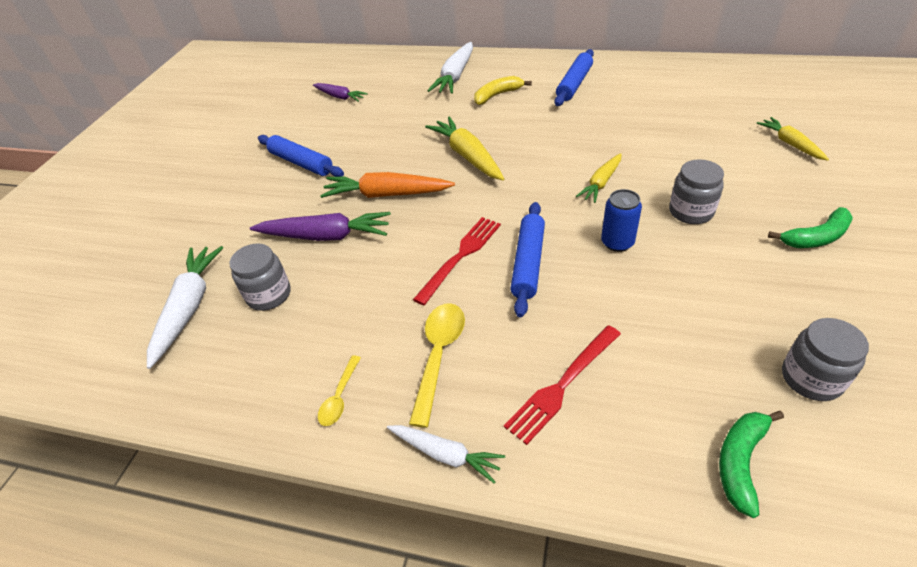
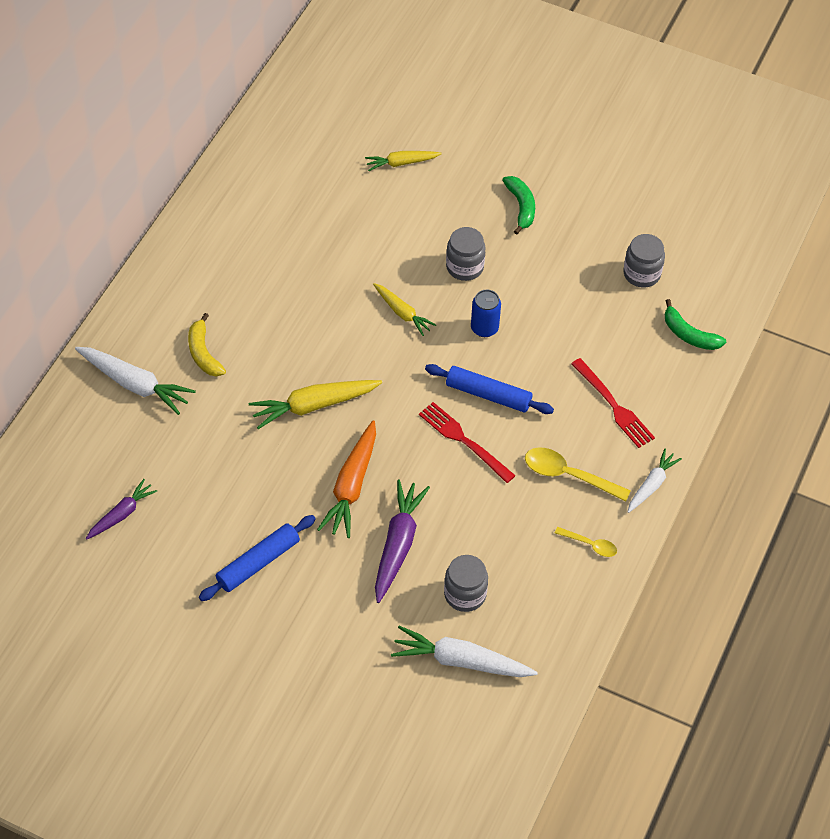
camera: 85 degrees left, 10 degrees up
blue rolling pin [554,49,594,106] -> none

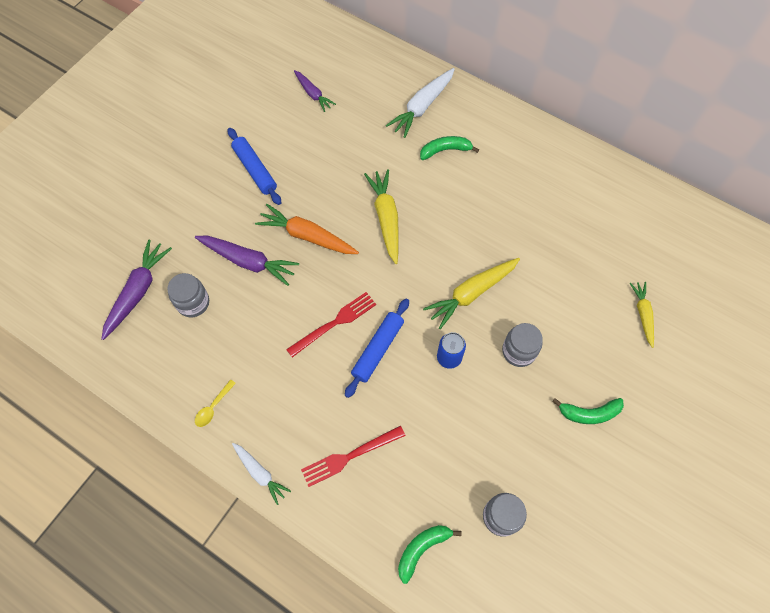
camera: 100 degrees right, 10 degrees up
yellow banana [188,313,226,377] -> green banana [420,136,479,160]
yellow carrot [373,283,436,336] -> yellow carrot [423,258,520,329], size x1.62
white carrot [391,626,538,677] -> purple carrot [101,239,172,340]
yellow spoon [525,447,631,502] -> none

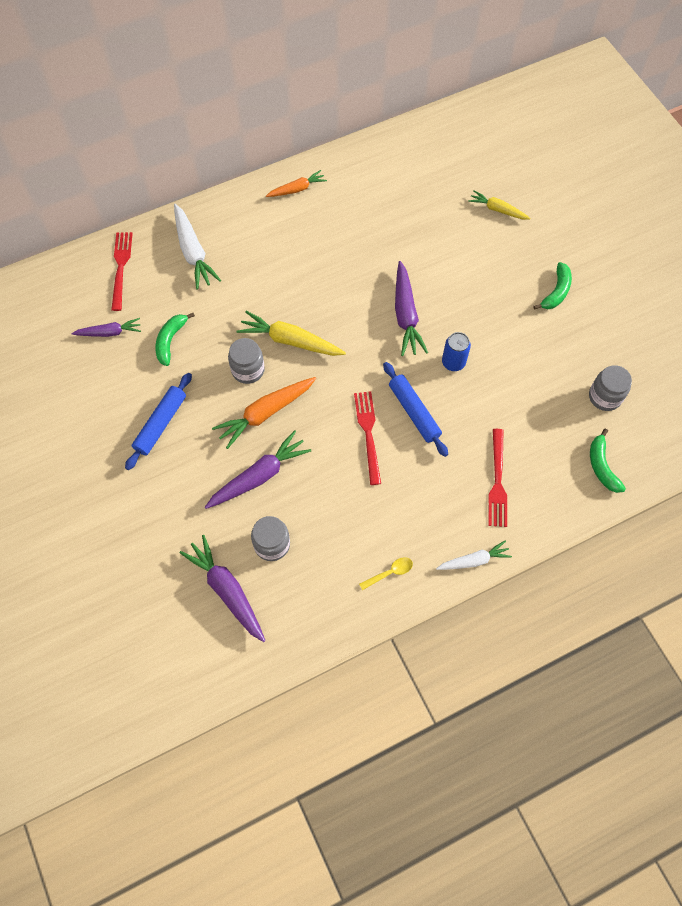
camera: 60 degrees left, 0 degrees up
yellow spoon [195,379,236,427] -> yellow spoon turned 90 degrees counterclockwise [359,557,413,590]
blue rolling pin [228,128,281,205] -> blue rolling pin turned 60 degrees counterclockwise [125,373,192,470]
green banana [420,136,479,160] -> green banana moved to [155,313,195,366]
yellow carrot [423,258,520,329] -> purple carrot [395,261,428,356]
grey jar [502,323,543,367] -> grey jar moved to [228,338,265,384]
none -> red fork [111,232,133,311]
none -> orange carrot [266,170,327,197]

